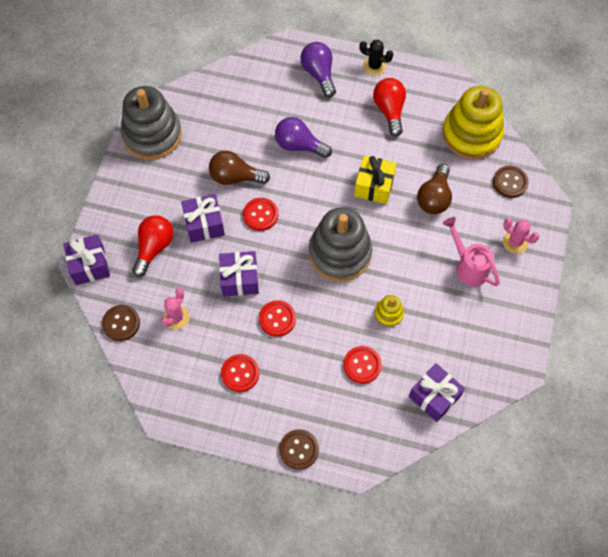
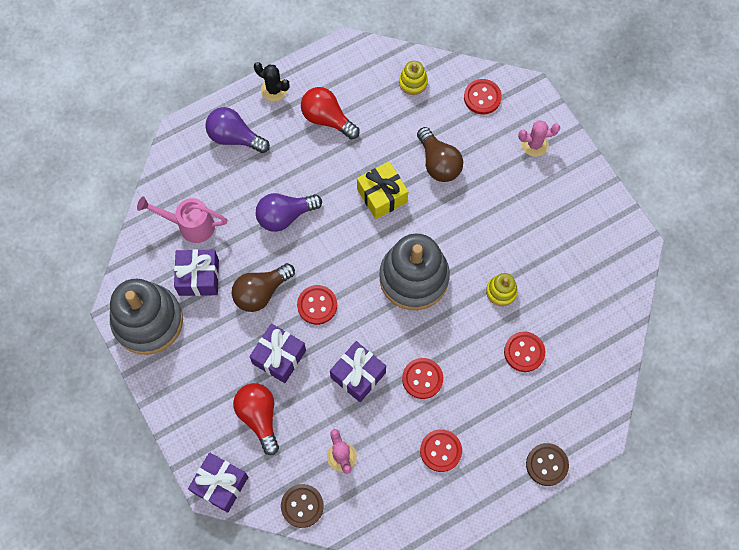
camera: 45 degrees left, 5 degrees up
black cactus [359,40,394,76] -> black cactus turned 60 degrees clockwise [254,62,290,101]
purple gift [409,363,465,422] -> purple gift moved to [174,249,219,296]
yellow stacking toy [443,86,504,160] -> yellow stacking toy [399,61,428,95], size x0.44
pink watering can [443,217,500,287] -> pink watering can moved to [137,196,227,243]
brown button [493,166,529,198] -> red button [464,79,502,114]

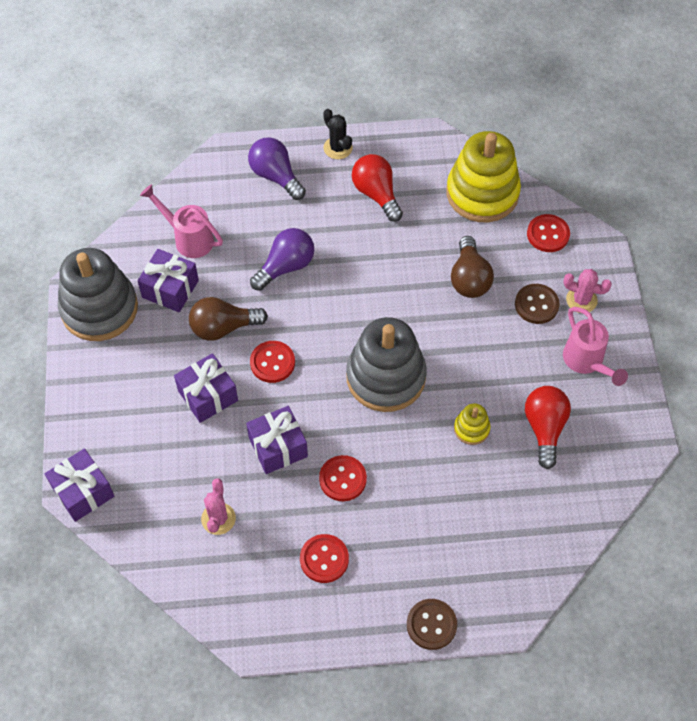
camera: 25 degrees right, 10 degrees down
red light bulb [233,383,279,455] -> red light bulb moved to [525,386,571,469]
purple light bulb [256,193,322,232] -> purple light bulb turned 135 degrees clockwise [250,228,314,291]
brown button [281,484,324,528] -> brown button moved to [515,284,560,324]
yellow gift [357,161,408,219] -> none
yellow stacking toy [399,61,428,95] -> yellow stacking toy [446,131,521,222], size x2.26
red button [504,331,545,372] -> none
none -> pink watering can [563,307,628,386]

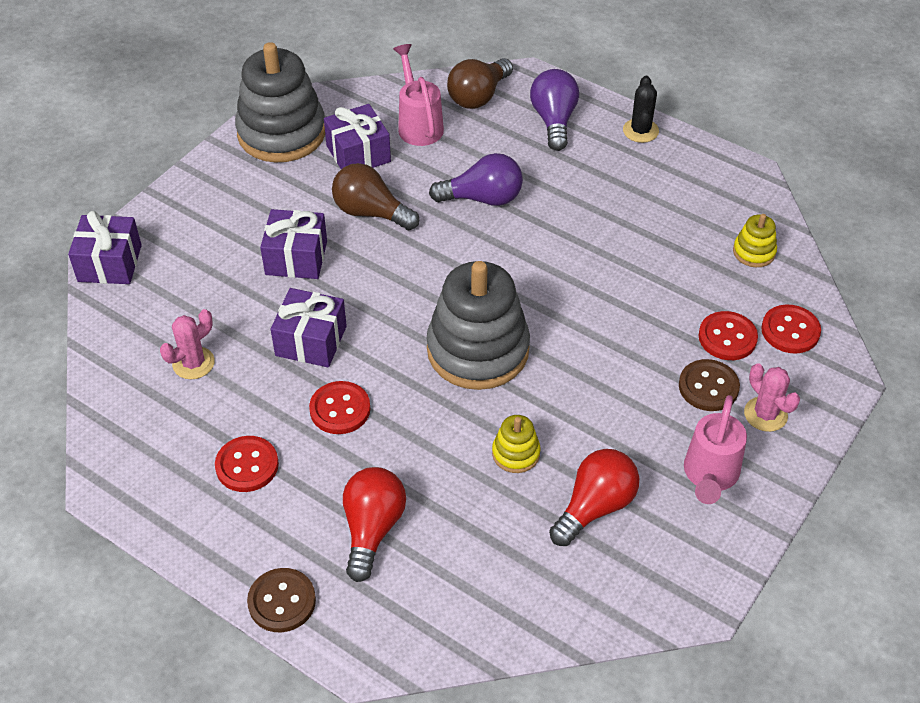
camera: 40 degrees right, 10 degrees down
red button [250,341,295,383] -> red button moved to [699,311,758,360]
red light bulb [352,154,403,222] -> red light bulb moved to [343,467,406,582]
yellow stacking toy [446,131,521,222] -> yellow stacking toy [733,214,777,267], size x0.44
brown light bulb [451,236,494,298] -> brown light bulb moved to [447,58,513,109]

